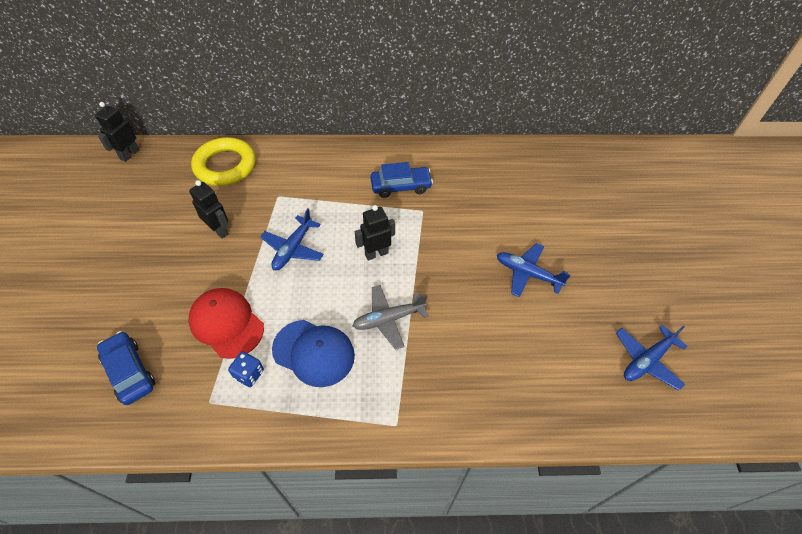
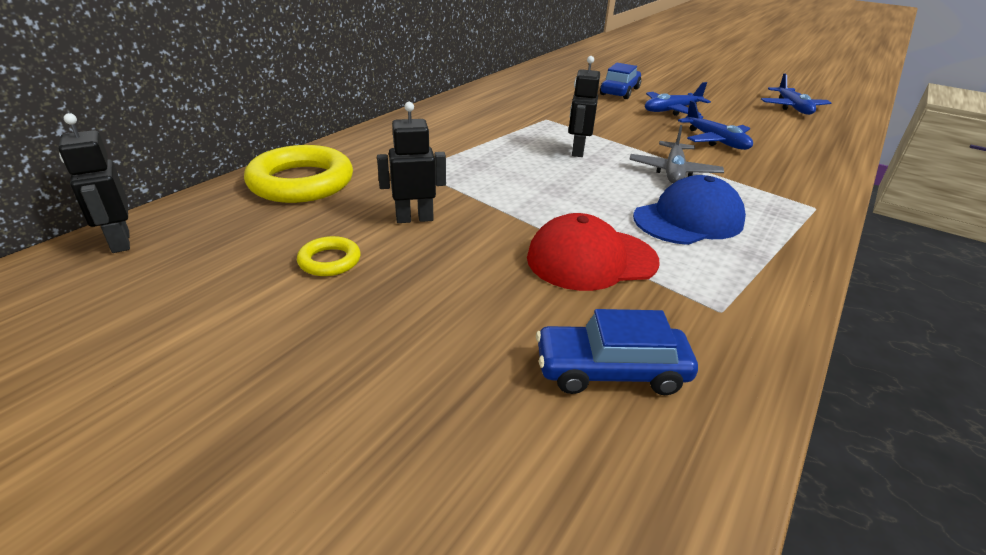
camera: 55 degrees left, 20 degrees down
blue dice [228,351,264,387] -> none
blue plane [260,209,324,270] -> blue plane moved to [678,101,753,150]
blue car [370,162,433,198] -> blue car moved to [600,63,641,99]
none -> yellow ring [297,236,360,276]

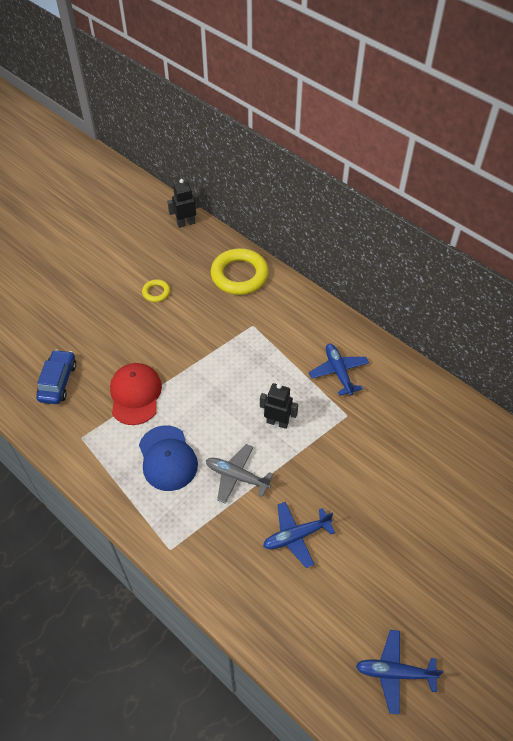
camera: 100 degrees right, 20 degrees up
black robot [377,102,446,223] -> none
blue car [600,63,641,99] -> none
blue plane [645,82,711,116] -> blue plane moved to [309,344,369,396]

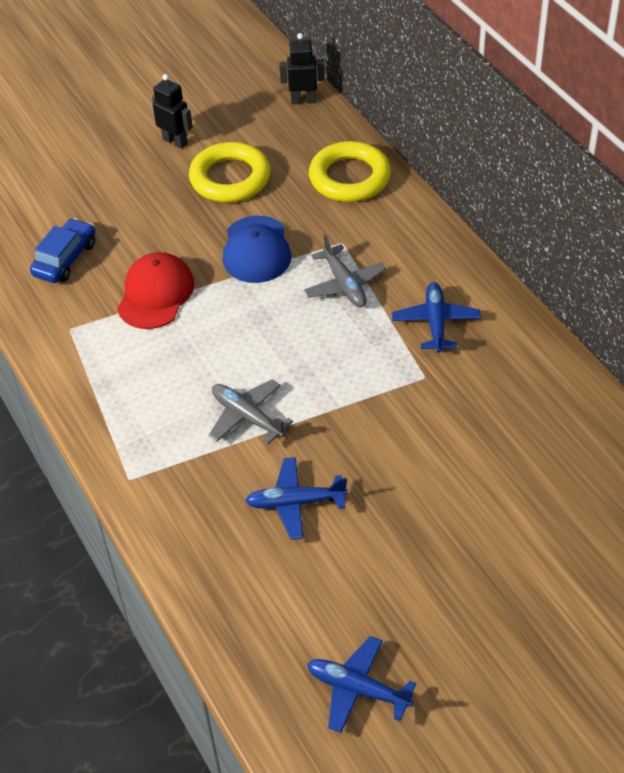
camera: 20 degrees right, 5 degrees down
blue cap [139,425,198,491] -> blue cap moved to [223,216,291,283]
yellow ring [142,279,170,302] -> yellow ring [189,142,271,202], size x2.09
black robot [260,383,298,429] -> black robot moved to [152,74,193,149]
none -> grey plane [304,234,386,307]

